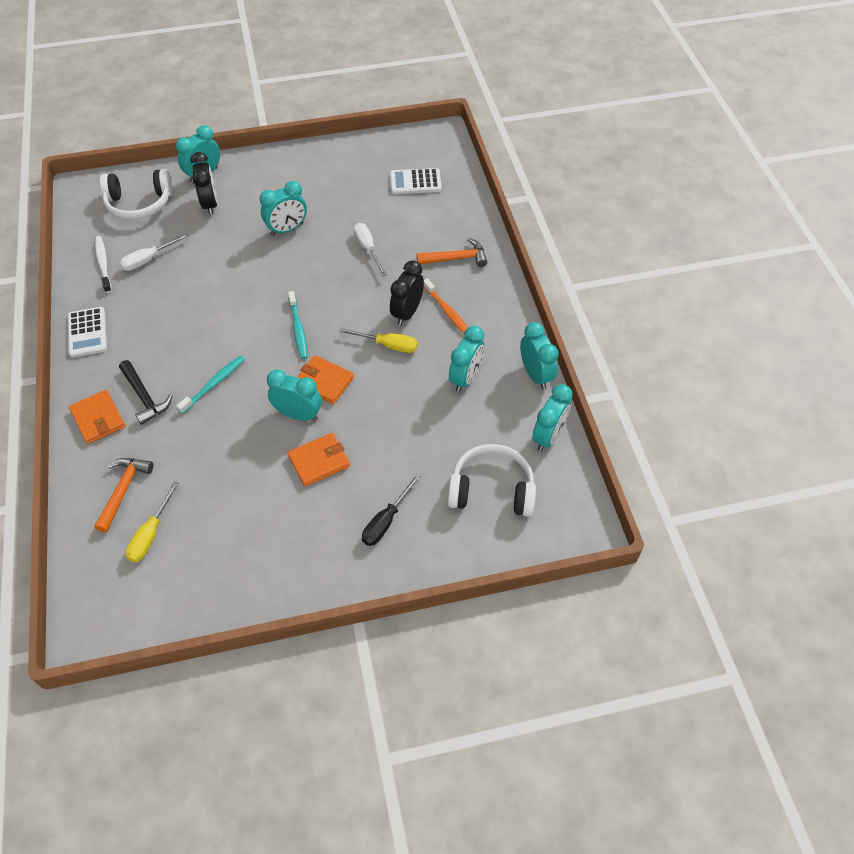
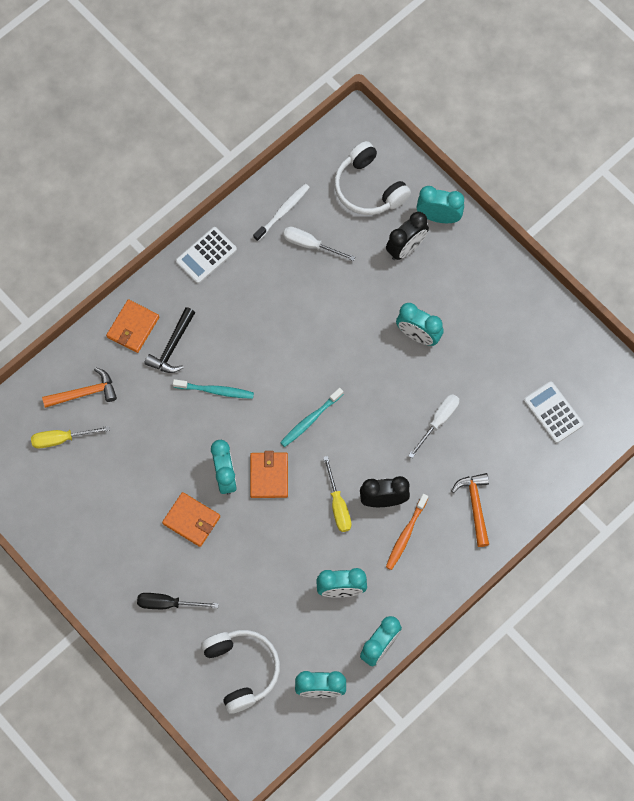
camera: 60 degrees right, 15 degrees up
orange hammer [417,238,487,267] -> orange hammer turned 150 degrees counterclockwise [451,473,489,547]

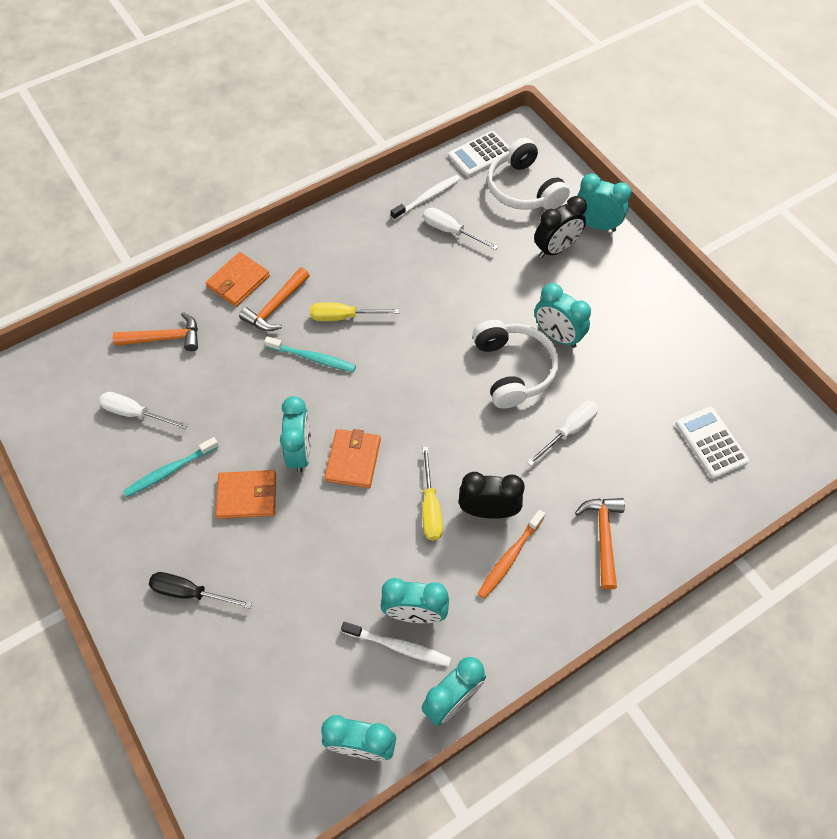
camera: 10 degrees right, 10 degrees down
yellow screwdriver [31,426,110,448] -> yellow screwdriver moved to [310,303,400,321]
black hammer [144,307,195,373] -> orange hammer [239,267,310,331]
orange wallet [162,492,220,547] -> orange wallet turned 45 degrees counterclockwise [216,470,276,519]
white calculator [176,227,237,284] -> white calculator moved to [448,131,509,177]
white headphones [201,630,280,714] -> white headphones moved to [473,320,559,409]
turquoise toothbrush [280,388,344,447] -> turquoise toothbrush moved to [123,437,219,497]
none -> white screwdriver [99,392,188,429]
none -> white toothbrush [341,622,451,667]

